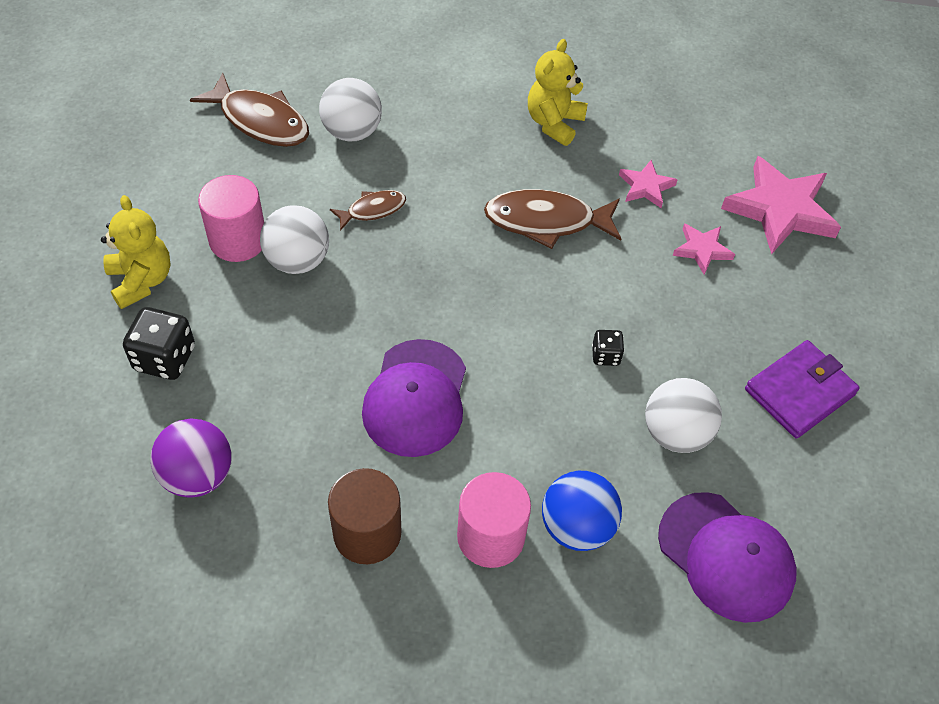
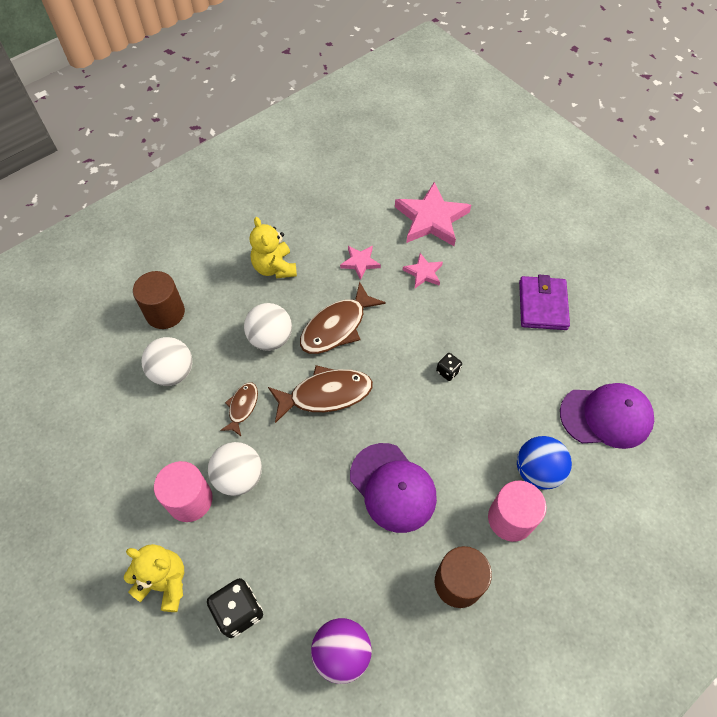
camera: 45 degrees left, 5 degrees up
brown fish [190,73,309,147] -> brown fish moved to [268,365,373,423]
white ball [645,378,722,453] -> white ball moved to [244,303,292,351]
none -> brown cylinder [133,271,185,329]

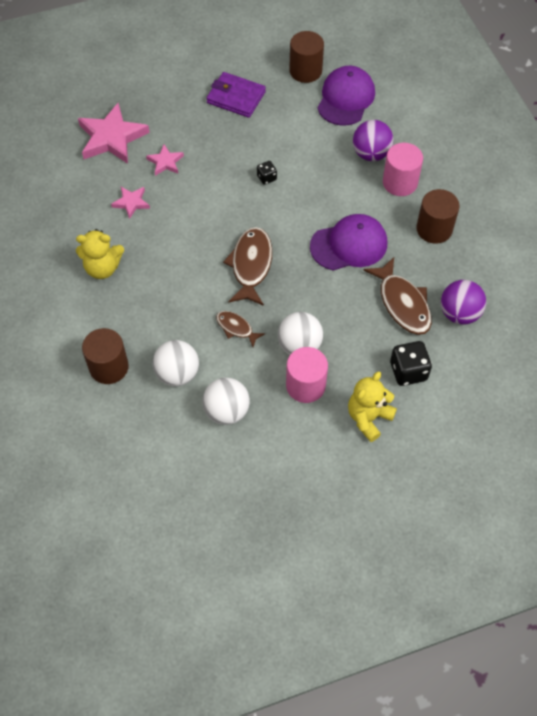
camera: 70 degrees left, 0 degrees up
white ball [244,303,292,351] -> white ball moved to [202,377,250,425]
brown fish [300,282,386,354] -> brown fish moved to [364,257,432,335]
blue ball [517,436,572,490] -> purple ball [353,120,394,161]
none -> brown cylinder [289,31,324,83]

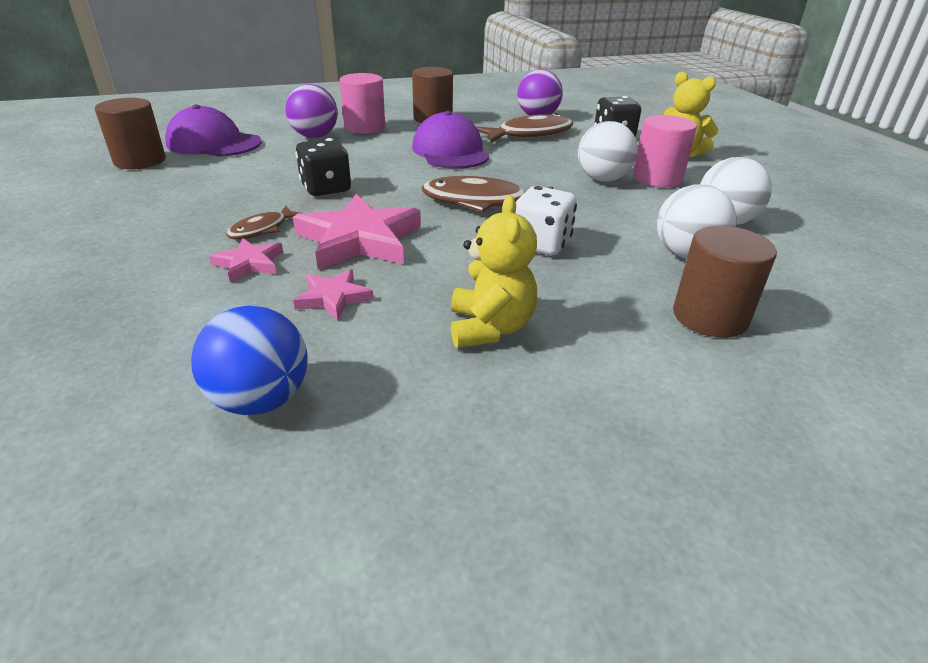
camera: 90 degrees left, 25 degrees down
pink star [78,103,150,164] -> pink star moved to [293,194,421,270]
purple wallet [206,72,266,118] -> none
brown fish [216,311,265,347] -> brown fish moved to [226,206,300,239]
black dice [257,161,277,185] -> black dice [295,138,351,196], size x1.81
none -> blue ball [191,305,308,415]
none -> white dice [515,186,577,255]

